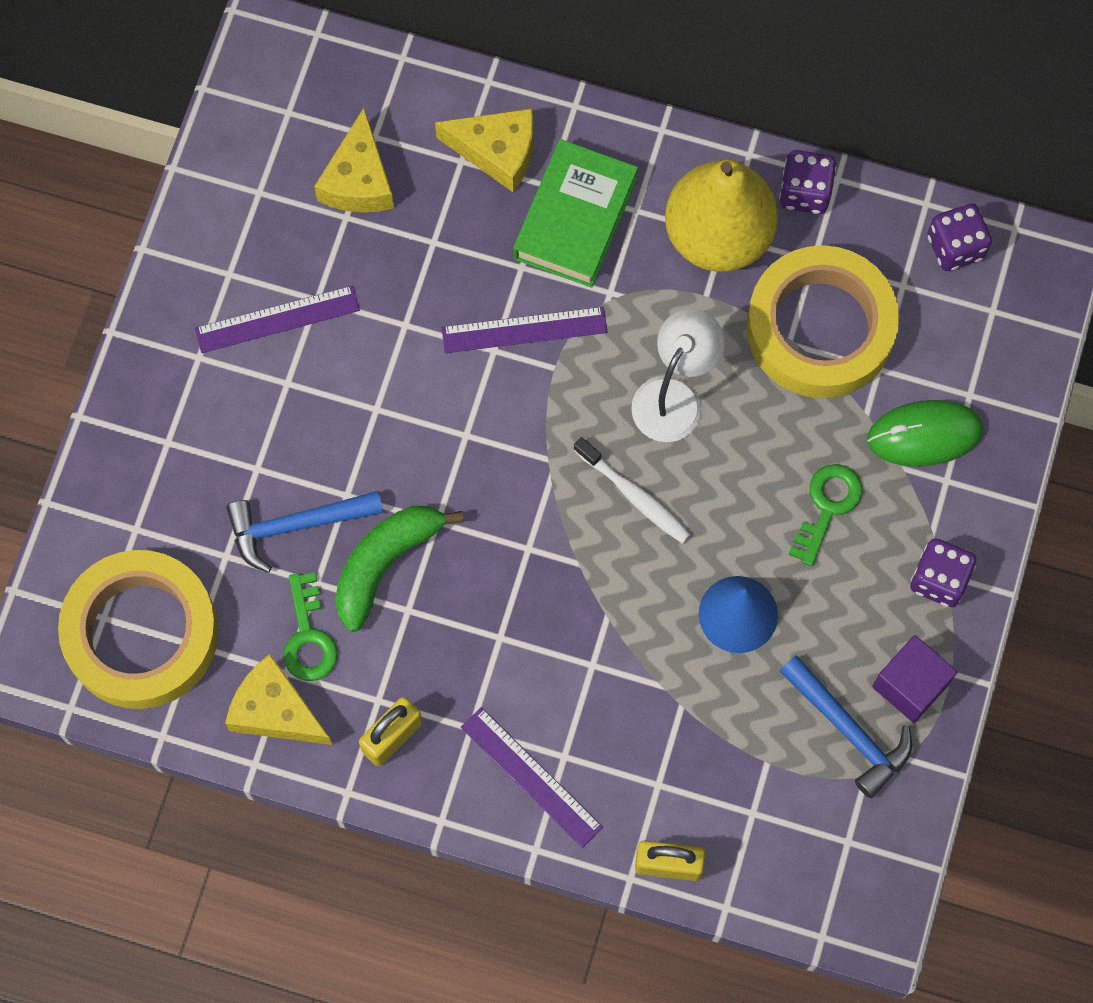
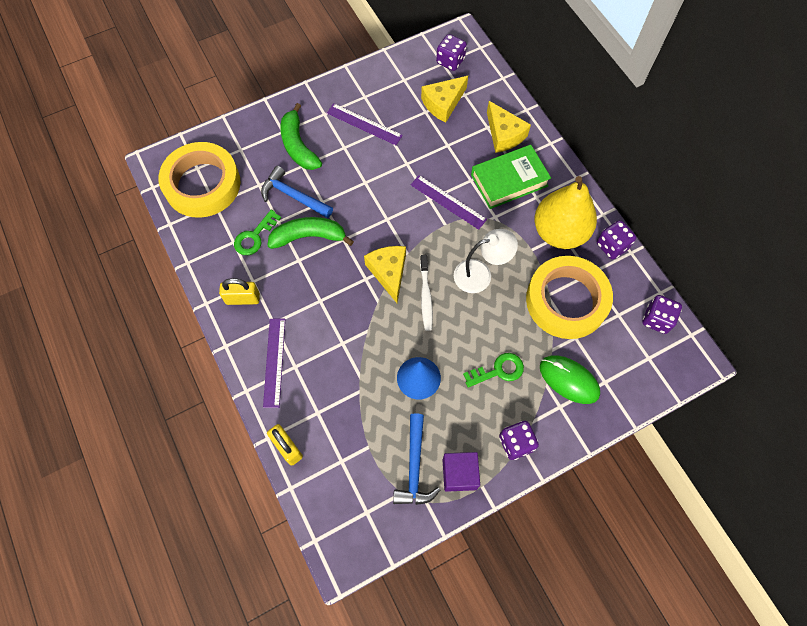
camera: 45 degrees right, 5 degrees down
yellow cheese [225,654,333,745] -> yellow cheese moved to [364,246,406,303]
none -> green banana [281,103,322,170]
none -> purple dice [436,34,467,71]

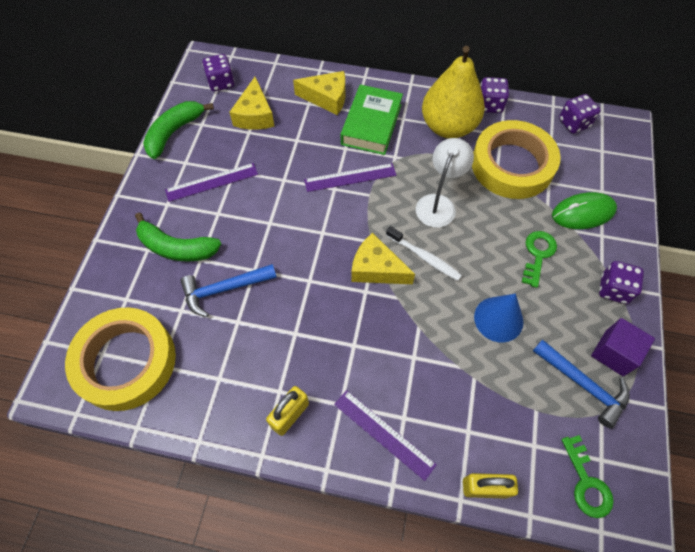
camera: 50 degrees left, 5 degrees down
green key [234,210,281,255] -> green key moved to [561,435,614,518]
green banana [267,217,354,249] -> green banana moved to [143,101,214,159]

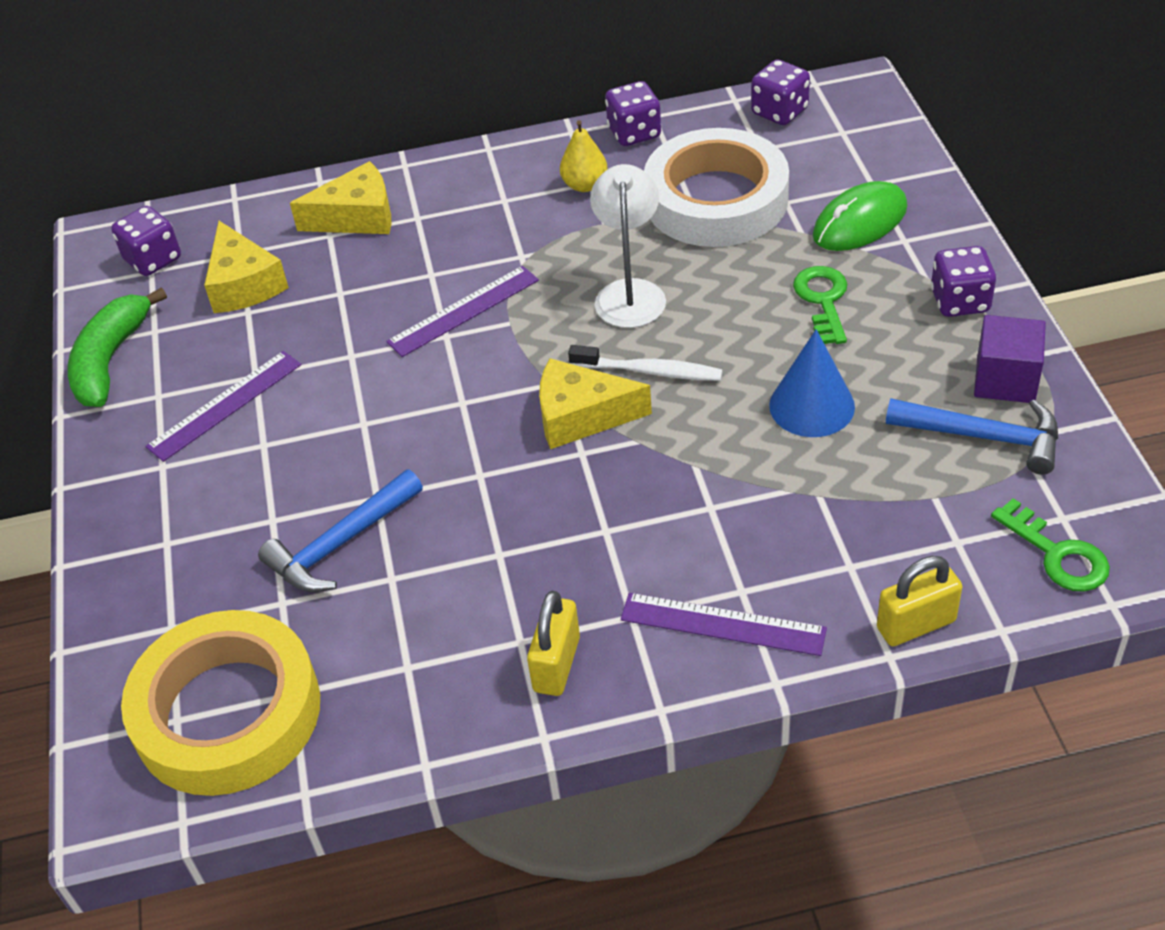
camera: 20 degrees left, 15 degrees down
green banana [135,213,221,262] -> none
green book [341,84,403,155] -> none
yellow pear [422,46,485,138] -> yellow pear [560,120,608,192], size x0.45
yellow tape [472,120,561,199] -> white tape [644,128,789,247]

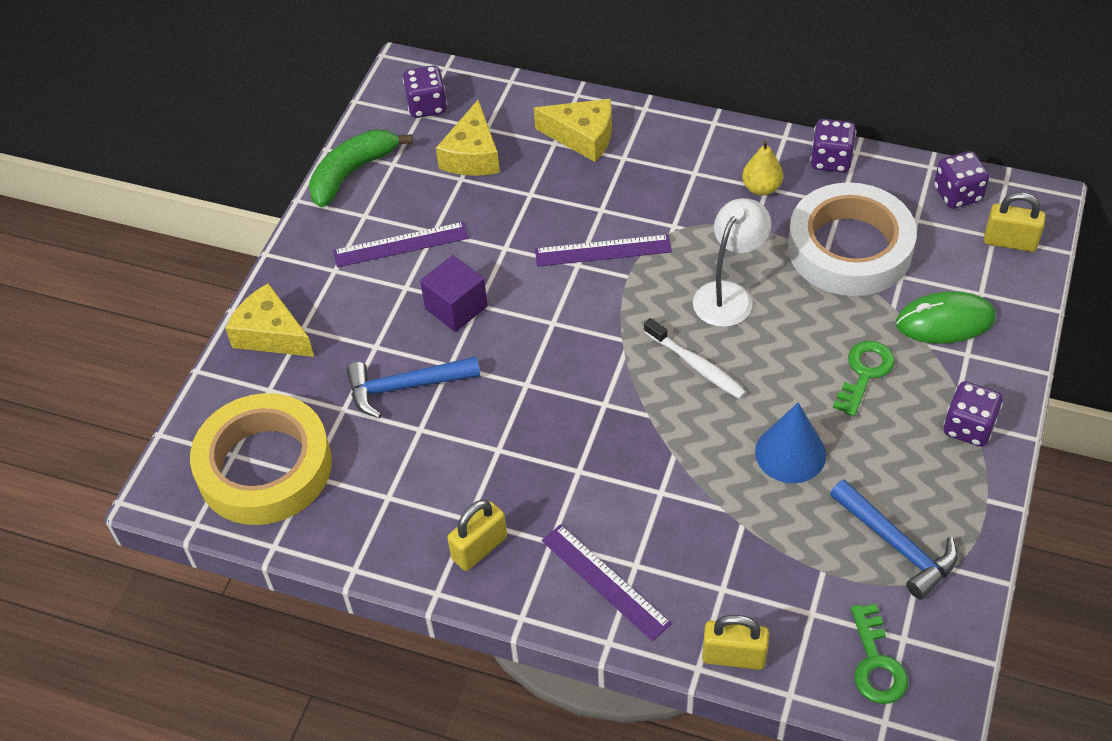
camera: 30 degrees right, 5 degrees up
yellow cheese [539,358,652,449] -> yellow cheese moved to [225,283,314,357]
purple cube [974,315,1046,403] -> purple cube moved to [420,255,488,332]
none -> yellow padlock [984,192,1046,252]

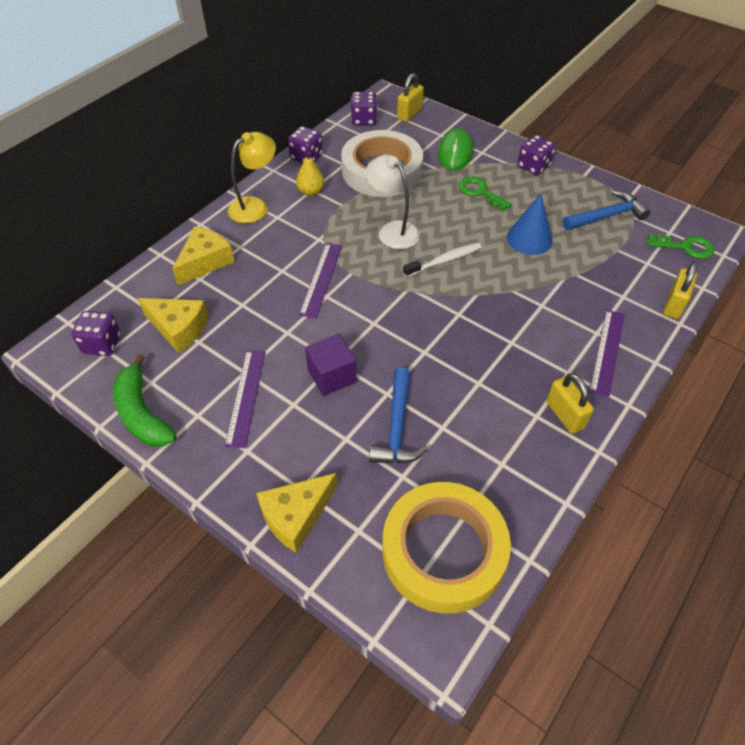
camera: 75 degrees left, 0 degrees up
purple ruler [542,524,672,641] -> purple ruler turned 45 degrees counterclockwise [589,310,625,397]
none -> yellow lamp [228,132,276,223]

